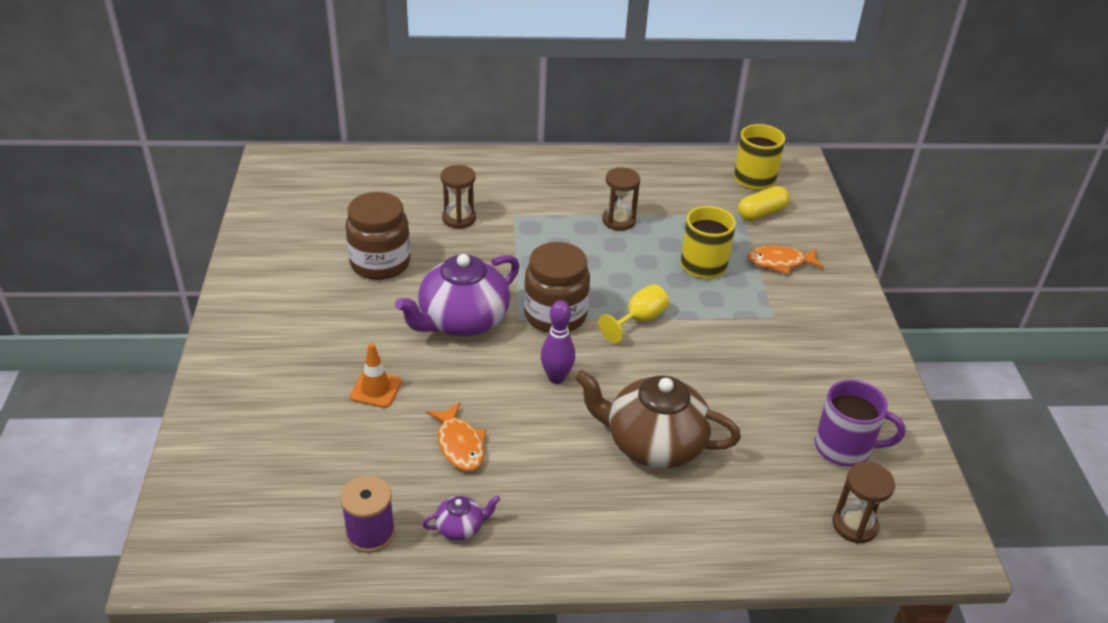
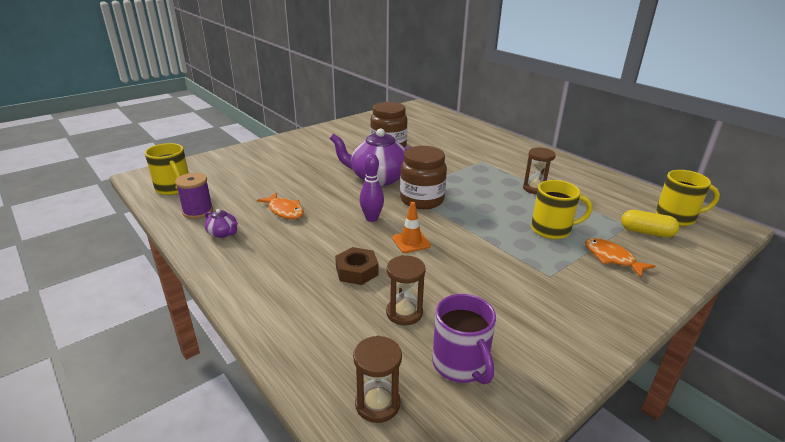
camera: 55 degrees right, 10 degrees down
orange traffic cone [350,343,402,408] -> orange traffic cone moved to [392,202,431,253]
orange fish [426,402,486,471] -> orange fish turned 75 degrees counterclockwise [257,193,304,219]
brown hourglass [440,165,476,229] -> brown hourglass moved to [386,255,426,325]
brown teapot [575,370,741,468] -> brown nut [335,247,379,285]
yellow goblet [599,284,669,343] -> none
none -> yellow mug [145,143,189,195]

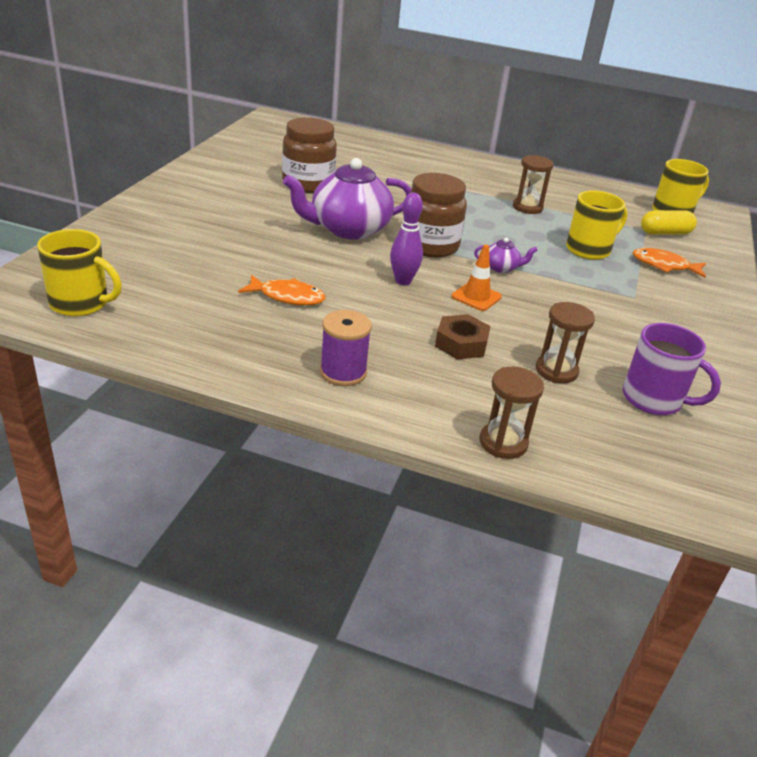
camera: 35 degrees left, 5 degrees up
purple spool [175,173,213,219] -> purple spool moved to [320,310,372,386]
purple teapot [205,209,238,238] -> purple teapot moved to [474,238,538,273]
brown hourglass [353,335,402,423] -> brown hourglass moved to [480,367,544,459]

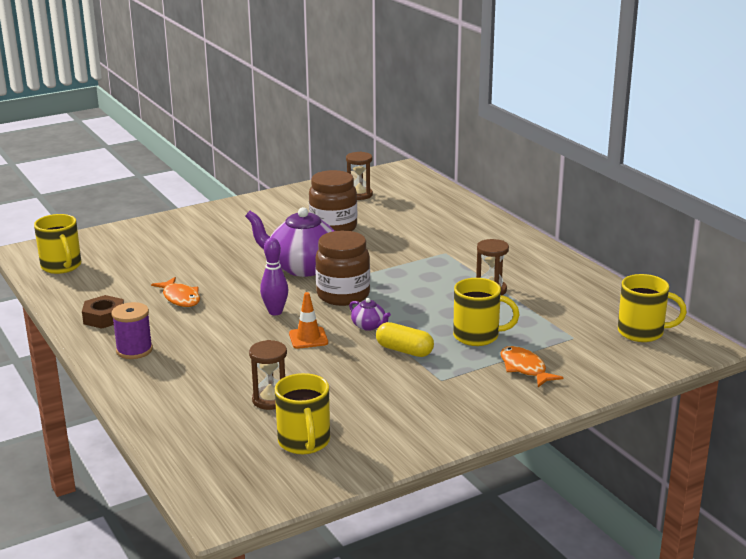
camera: 45 degrees right, 10 degrees down
brown nut [435,314,491,359] -> brown nut moved to [82,295,124,329]
brown hourglass [480,367,544,459] -> brown hourglass moved to [346,151,373,200]
purple mug [623,323,721,415] -> yellow mug [275,373,330,454]
yellow capsule [641,210,697,235] -> yellow capsule moved to [376,322,434,357]

